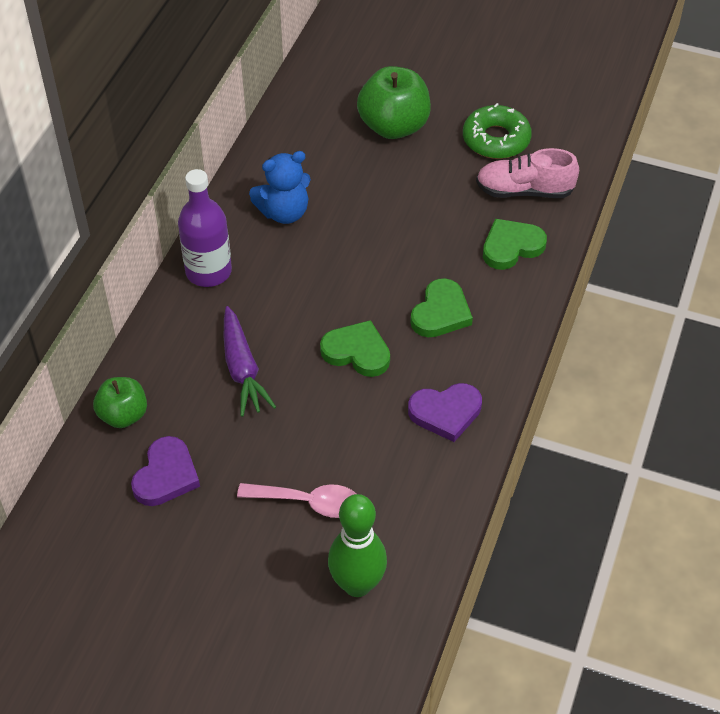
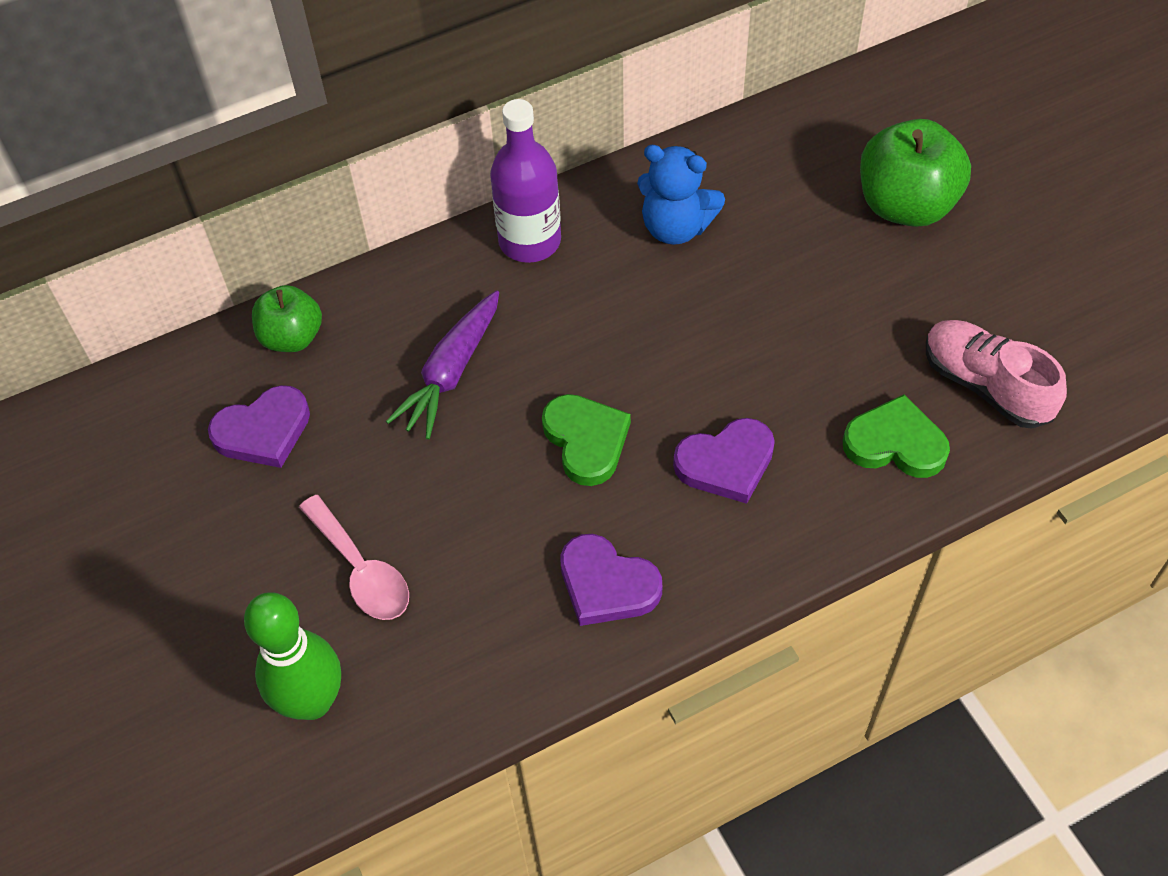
camera: 45 degrees right, 5 degrees up
green heart [410,278,473,337] -> purple heart [673,418,775,504]
green donut [463,103,532,159] -> none

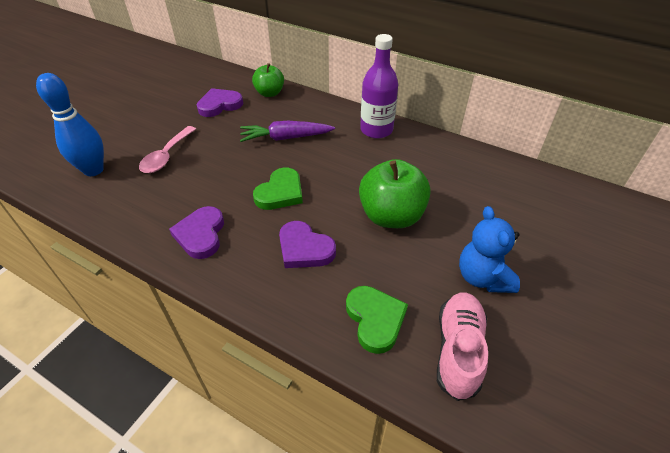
camera: 55 degrees right, 10 degrees down
purple heart [208,385,310,468] -> purple heart turned 120 degrees clockwise [197,88,243,117]
green bowling pin [244,592,341,720] -> blue bowling pin [36,73,104,176]
blue teddy bear [637,145,725,245] -> blue teddy bear moved to [459,206,520,293]
green apple [860,119,971,227] -> green apple moved to [359,159,431,228]

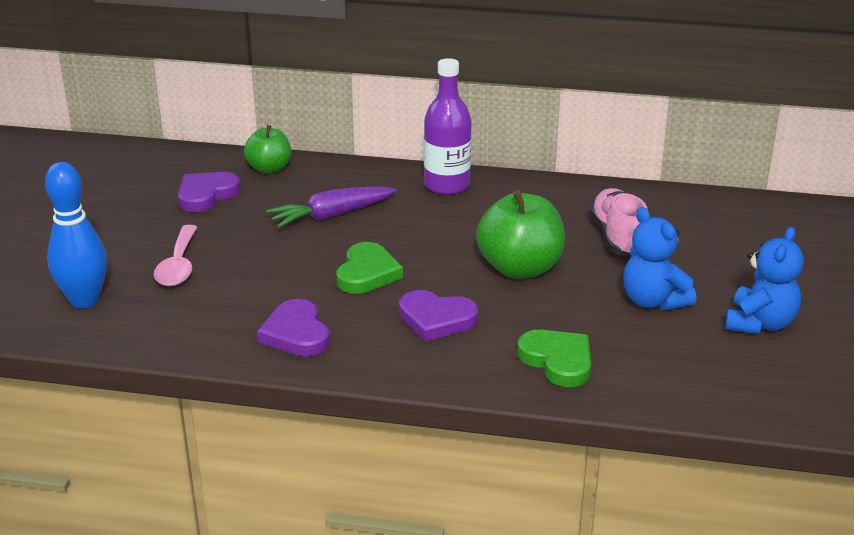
camera: 20 degrees left, 15 degrees down
pink shoe [437,292,488,401] -> pink shoe moved to [590,188,648,257]
none -> blue teddy bear [725,227,804,334]

